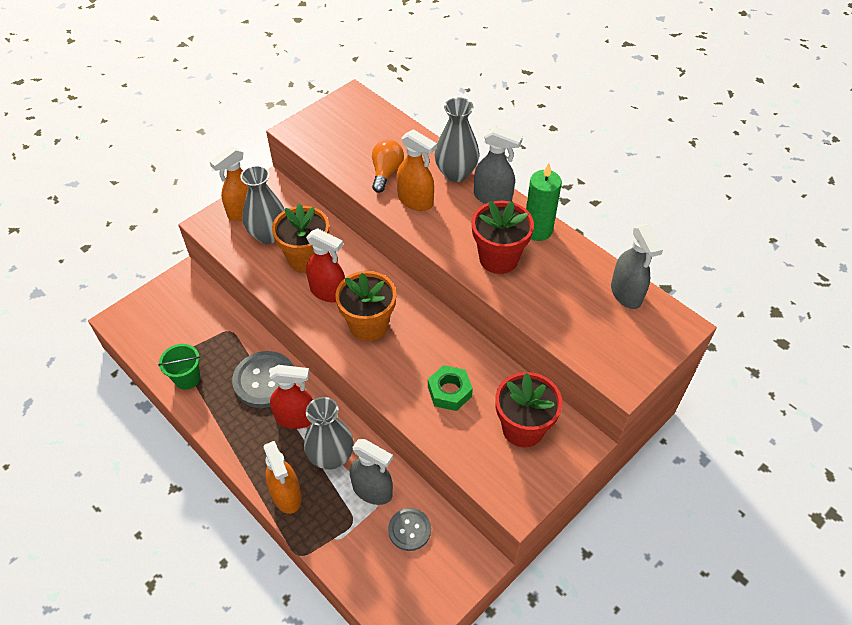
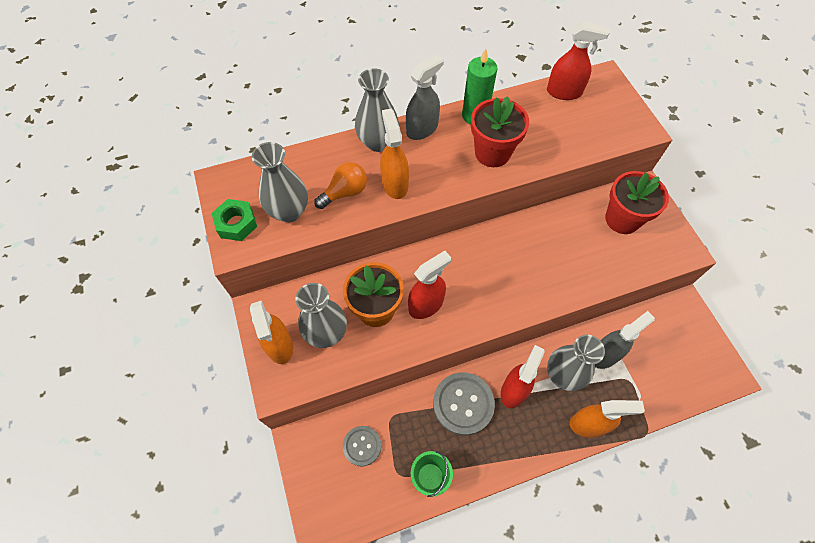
camera: 65 degrees left, 10 degrees up
orange flower pot [335,271,396,341] -> none
orange light bulb [372,139,404,193] -> orange light bulb turned 105 degrees clockwise [314,162,367,209]
grey button [388,508,431,551] -> grey button moved to [343,426,381,467]
orange spray bottle [396,129,437,211] -> orange spray bottle turned 75 degrees counterclockwise [380,108,409,199]
green nut [428,365,473,411] -> green nut moved to [212,199,257,241]
grey spray bottle [611,224,663,309] -> red spray bottle [547,21,609,100]
none -> grey vase [252,142,308,222]

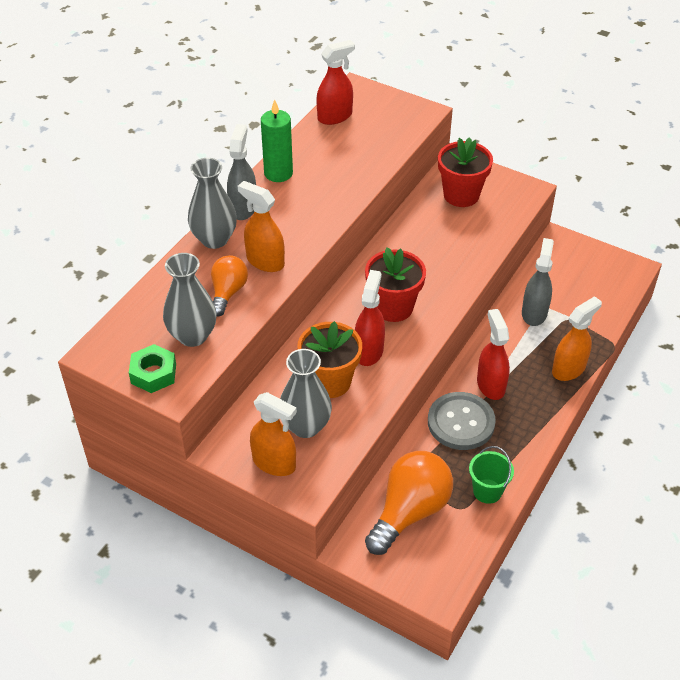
camera: 40 degrees left, 15 degrees down
grey button [343,426,381,467] -> orange light bulb [365,451,453,555]
red flower pot [471,96,529,167] -> red flower pot moved to [365,248,426,322]
grey vase [547,335,605,391] -> none

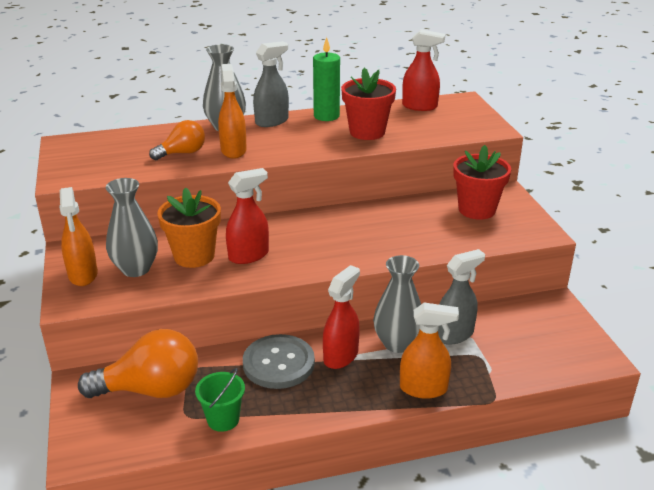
camera: 45 degrees right, 15 degrees down
green nut [129,344,176,393] -> none
grey vase [163,253,217,347] -> grey vase moved to [373,255,421,353]
red flower pot [365,248,426,322] -> red flower pot moved to [341,68,396,140]

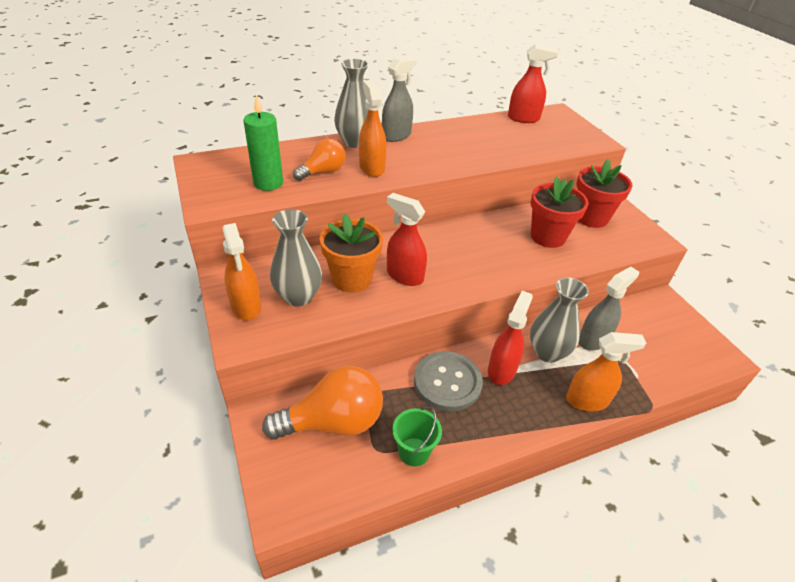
camera: 10 degrees left, 10 degrees up
red spray bottle [226,168,269,264] -> red spray bottle turned 105 degrees counterclockwise [387,193,427,286]
green candle [313,37,340,121] -> green candle moved to [243,95,283,191]
red flower pot [341,68,396,140] -> red flower pot moved to [531,176,589,248]

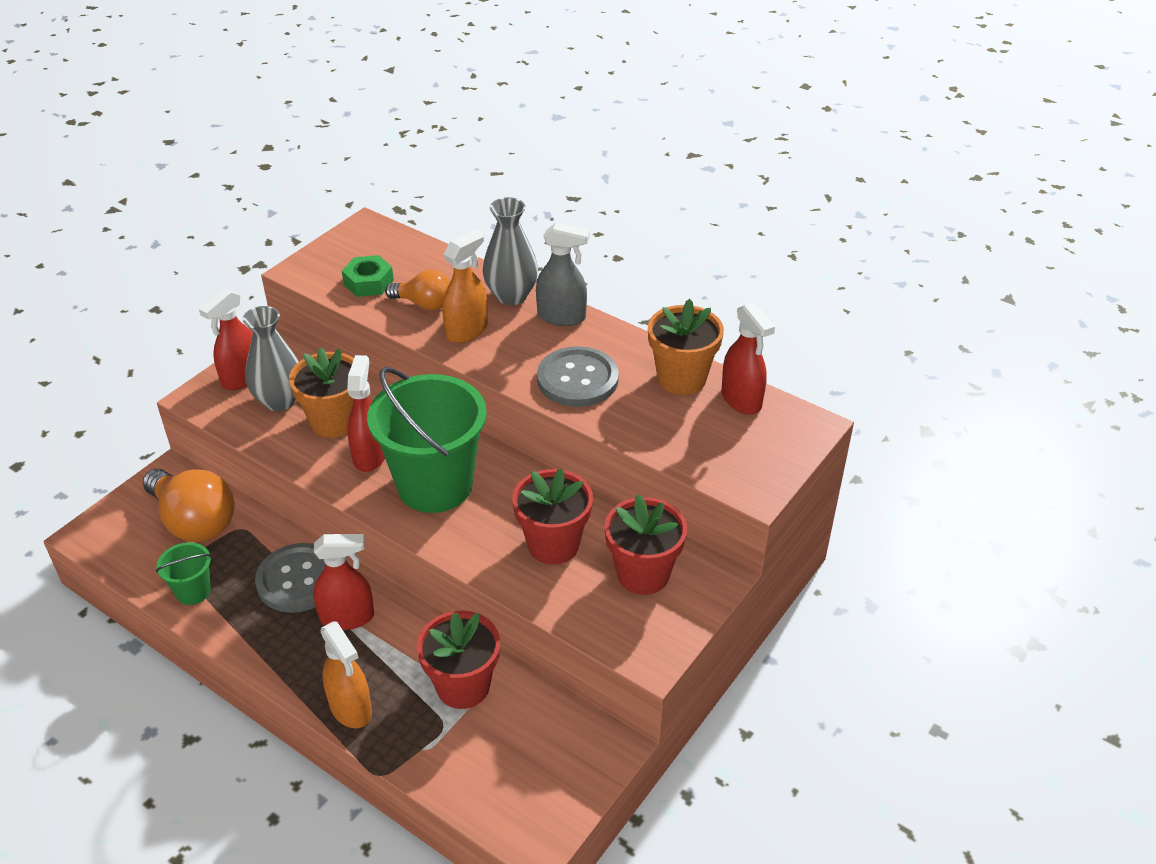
camera: 60 degrees right, 0 degrees up
orange spray bottle [223,223,262,320] -> red spray bottle [199,289,253,390]
green candle [243,95,283,191] -> green nut [342,255,394,297]
grey vase [530,278,589,363] -> none
grey spray bottle [579,267,639,351] -> red flower pot [417,611,500,709]
none -> green bucket [367,367,487,513]
none -> grey button [537,346,619,407]
none -> orange flower pot [648,299,724,395]

